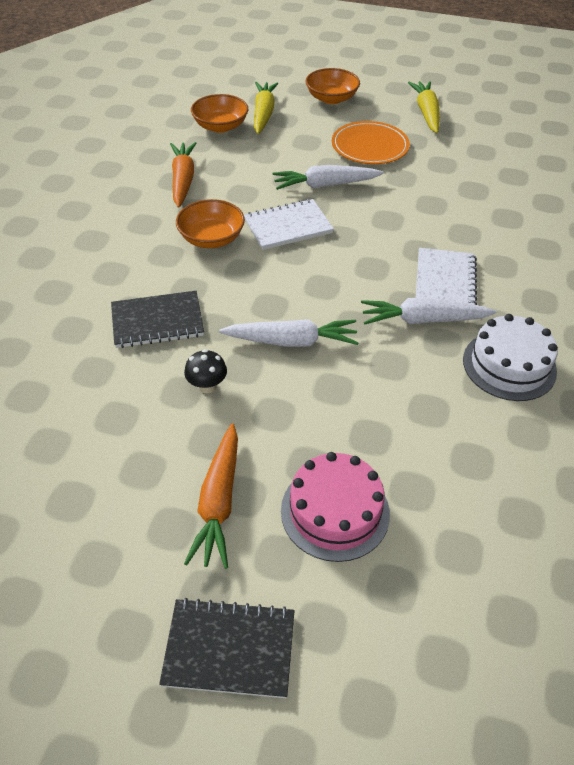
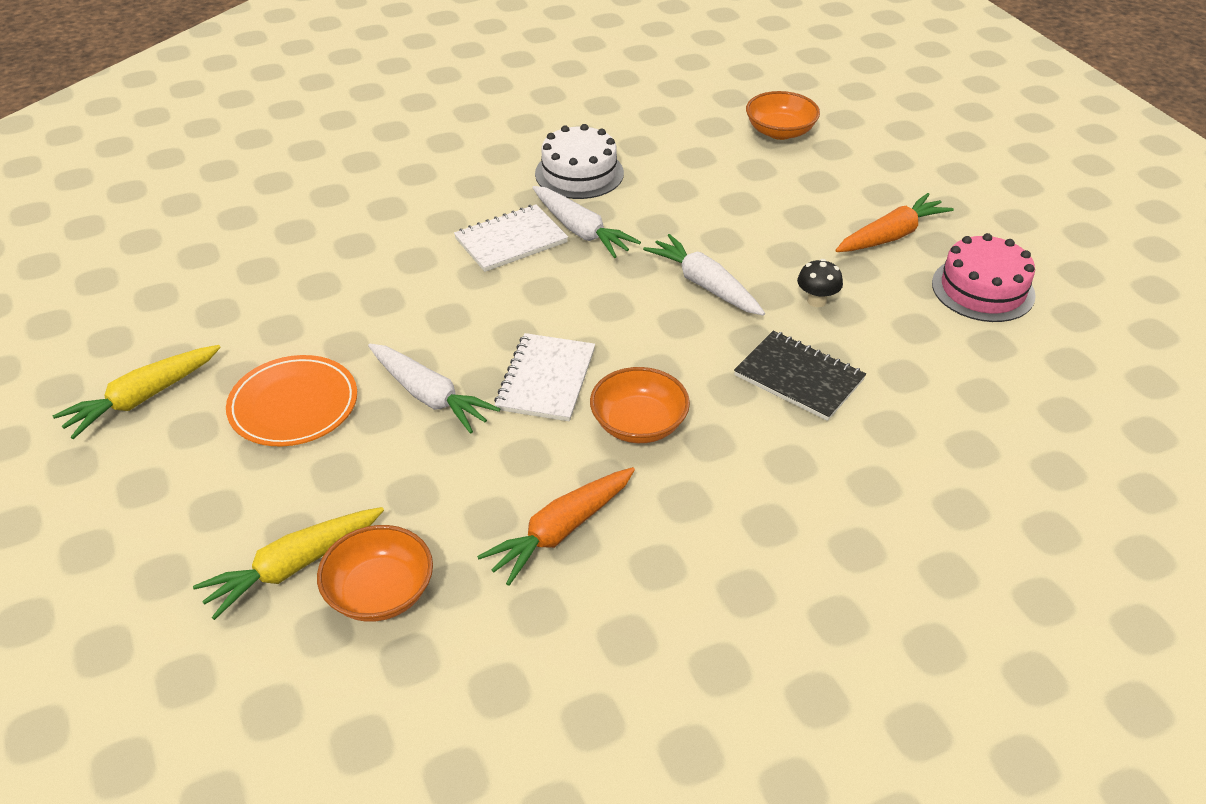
camera: 130 degrees left, 5 degrees down
black notebook [159,598,294,698] -> none
white notebook [244,199,334,250] -> white notebook turned 75 degrees clockwise [494,333,595,422]
pink cake [281,452,390,562] -> pink cake moved to [932,233,1036,322]
orange bowl [306,68,360,104] -> orange bowl moved to [746,91,820,140]

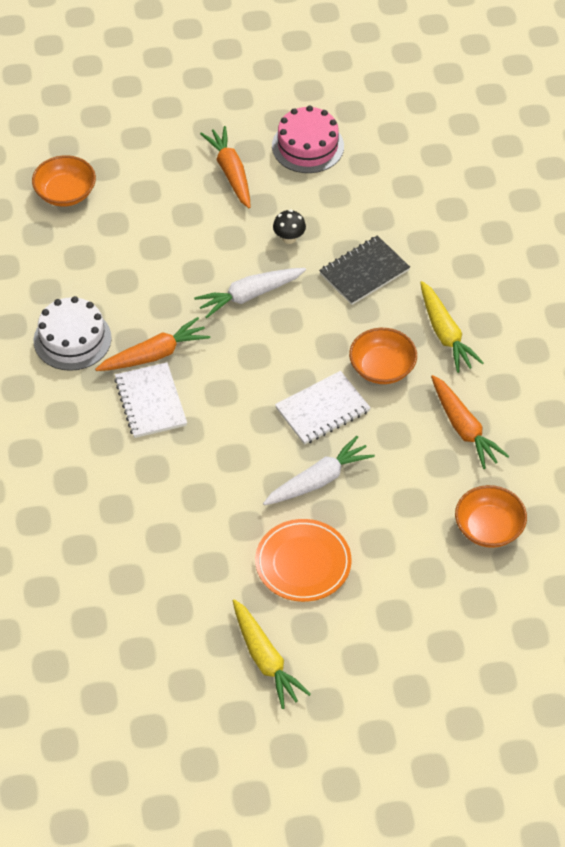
camera: 75 degrees left, 10 degrees up
yellow carrot [193,507,384,620] -> yellow carrot moved to [420,281,484,373]
white notebook [494,333,595,422] -> white notebook turned 60 degrees counterclockwise [275,371,371,445]
white carrot [532,186,641,258] -> orange carrot [95,317,210,371]

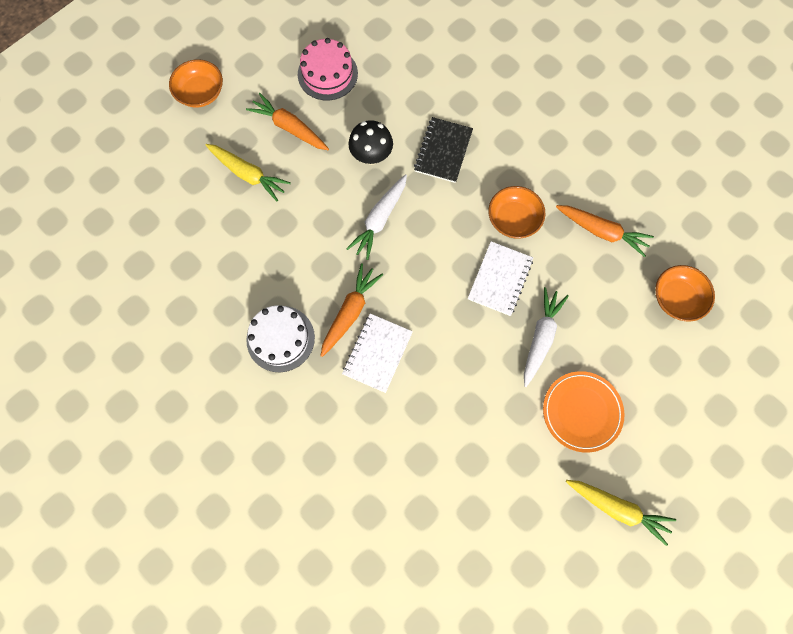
camera: 35 degrees left, 20 degrees up
orange bowl [32,155,96,207] -> orange bowl moved to [169,59,223,108]
white notebook [114,362,187,438] -> white notebook turned 75 degrees clockwise [342,313,413,393]
black mushroom [273,210,306,244] -> black mushroom [348,120,393,165], size x1.57
yellow carrot [420,281,484,373] -> yellow carrot moved to [206,144,291,201]

